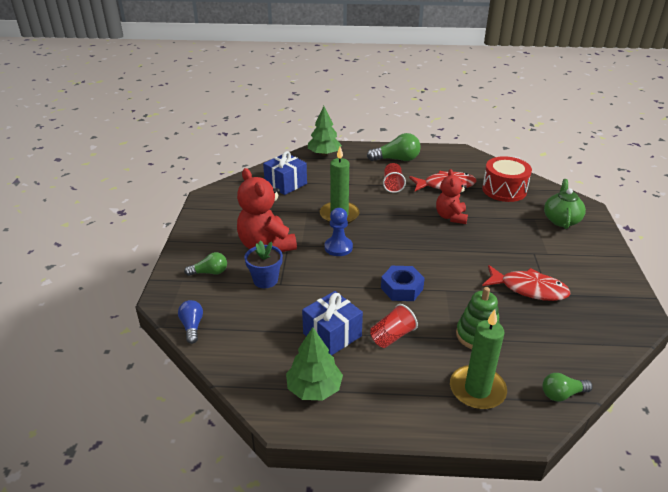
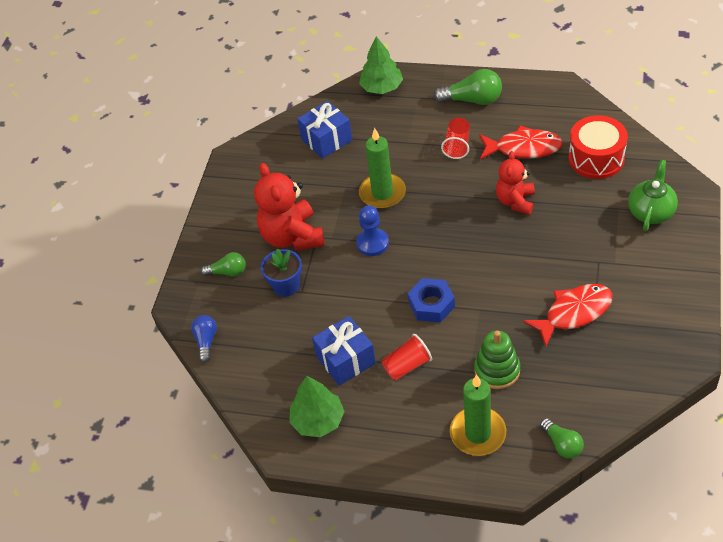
camera: 15 degrees right, 15 degrees up
red fish [482,265,571,301] -> red fish turned 60 degrees counterclockwise [523,284,613,346]
green light bulb [542,373,593,401] -> green light bulb turned 120 degrees counterclockwise [540,418,584,459]

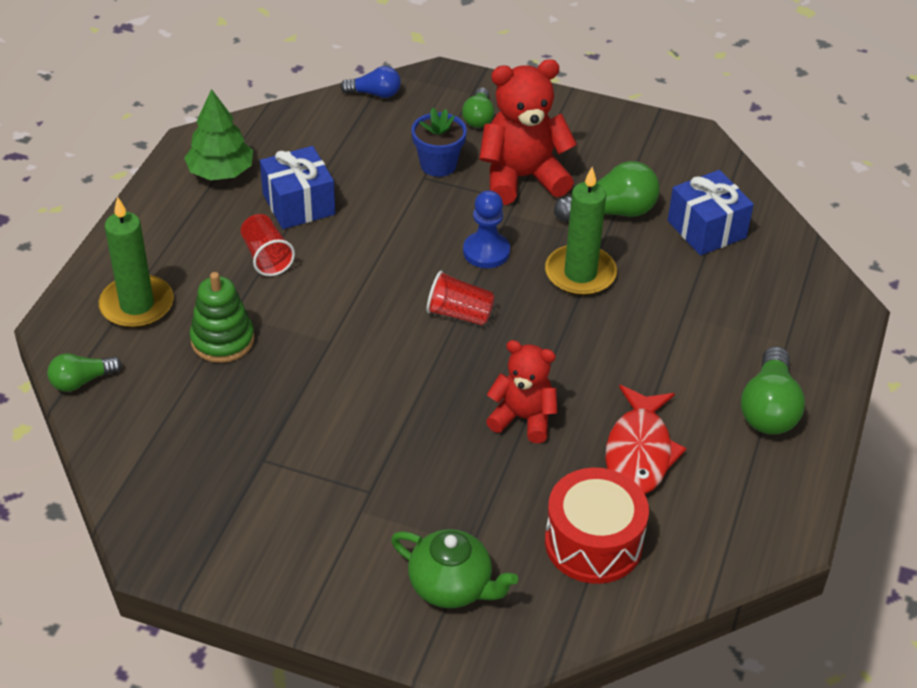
camera: 90 degrees right, 5 degrees down
green tree [359,36,403,94] -> none
blue nut [408,278,455,322] -> none
red cup [441,118,470,159] -> red cup moved to [426,271,495,325]
red fish [523,284,613,346] -> none
none -> green light bulb [554,161,660,222]

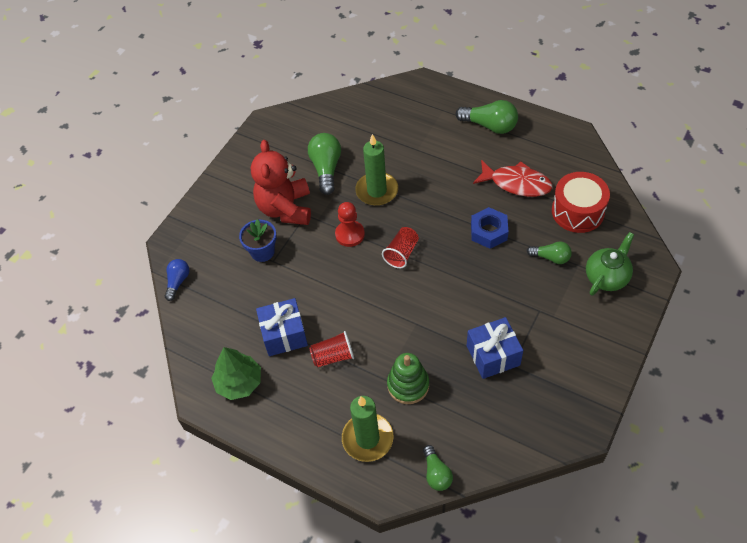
camera: 75 degrees left, 10 degrees up
green light bulb [462,87,494,128] -> green light bulb moved to [527,241,572,264]
blue pawn [463,190,510,268] -> red pawn [335,202,365,247]
red teddy bear [486,340,558,443] -> blue nut [471,207,509,249]
blue gift [668,170,754,256] -> blue gift moved to [467,317,523,379]

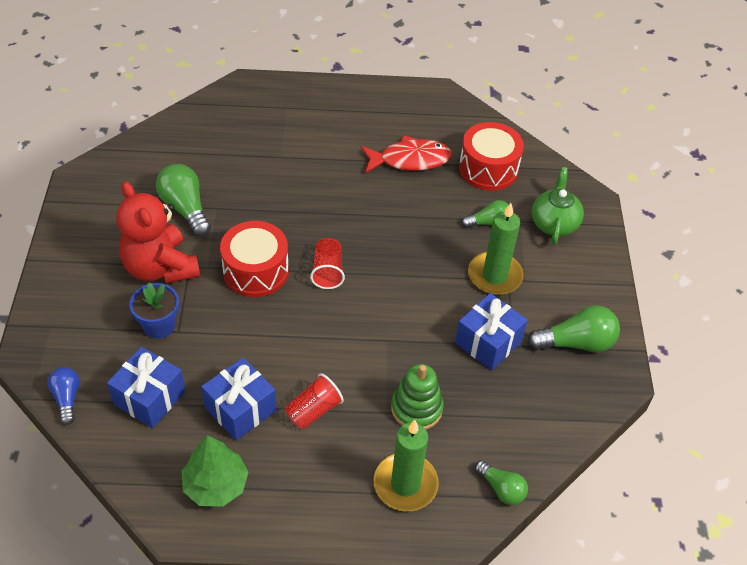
camera: 35 degrees left, 5 degrees down
red pawn [335,202,365,247] -> red drum [220,221,289,297]
green candle [355,134,398,206] -> green candle moved to [468,203,524,295]
green light bulb [455,100,518,134] -> green light bulb moved to [527,305,620,352]
blue nut [471,207,509,249] -> none
none -> blue gift [107,346,185,428]

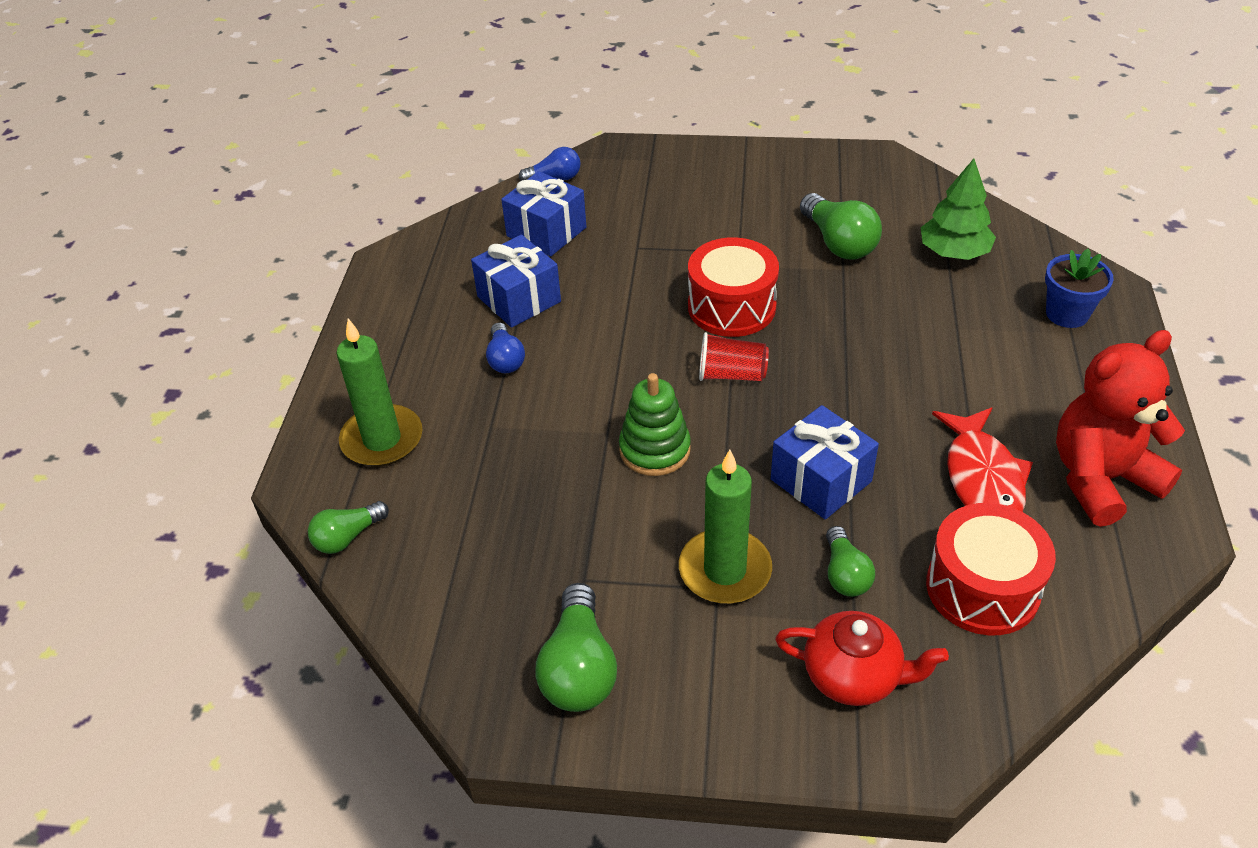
camera: 100 degrees right, 5 degrees down
red teddy bear [117,182,200,284] -> red teddy bear moved to [1056,330,1185,527]
blue flower pot [129,283,179,339] -> blue flower pot moved to [1045,249,1114,328]
green light bulb [156,164,211,236] -> green light bulb turned 90 degrees clockwise [800,193,882,260]
green tree [182,435,249,507] -> green tree moved to [921,159,996,260]
red cup [286,373,344,429] -> blue light bulb [486,323,525,373]
green stacking toy [391,364,444,430] -> green stacking toy moved to [619,373,691,476]
blue gift [455,293,528,371] -> blue gift moved to [771,405,879,520]
green teapot [532,167,584,244] -> red teapot [775,611,949,706]

